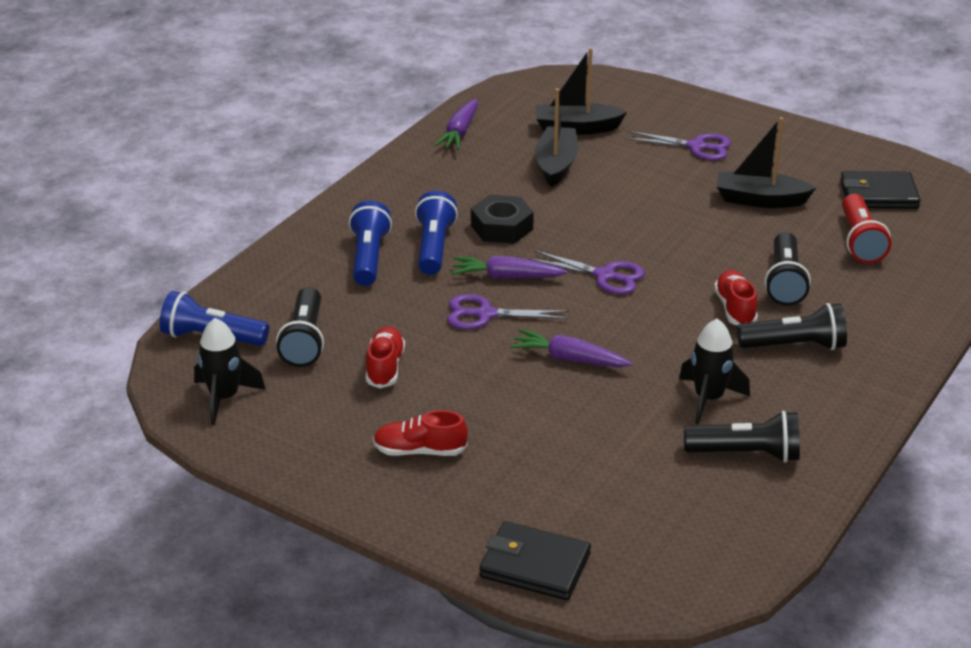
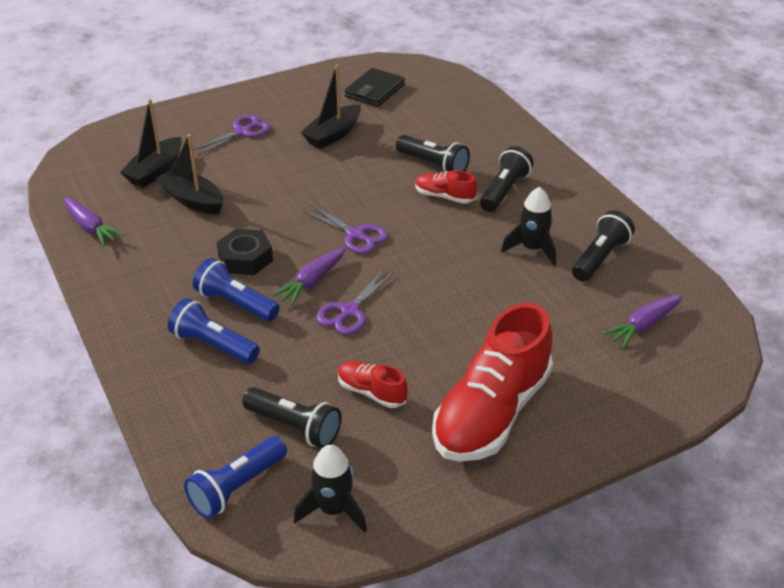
camera: 60 degrees left, 5 degrees up
red shoe [373,410,468,456] -> red shoe [432,303,553,461], size x2.20
black wallet [480,521,591,600] -> none
purple carrot [510,329,633,367] -> purple carrot moved to [603,295,683,349]
purple scissors [529,250,645,294] -> purple scissors turned 75 degrees clockwise [303,205,388,254]
red flashlight [842,194,891,264] -> none

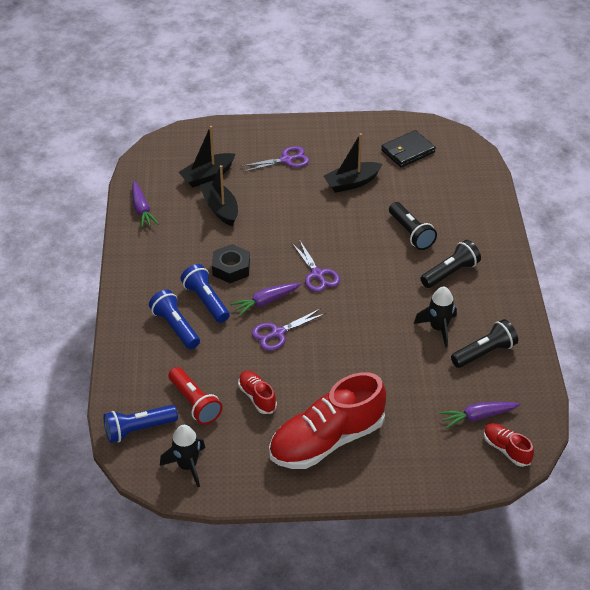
camera: 25 degrees right, 5 degrees up
black flashlight [242,387,342,448] -> red flashlight [168,367,222,425]
red shoe [415,170,477,204] -> red shoe moved to [484,423,534,467]

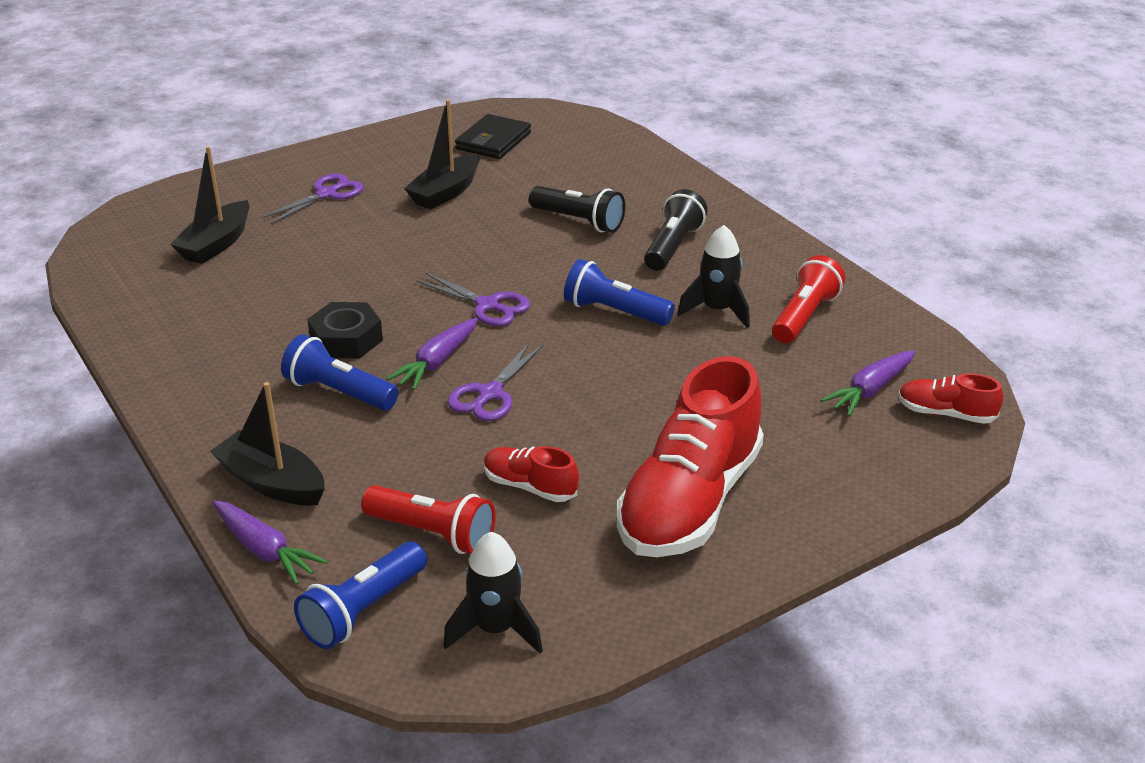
camera: 30 degrees left, 10 degrees down
purple carrot [132,181,159,228] -> purple carrot moved to [212,500,328,585]
blue flashlight [149,289,200,349] -> blue flashlight moved to [564,259,675,326]
black boat [200,165,238,226] -> black boat moved to [210,382,325,506]
black flashlight [451,319,518,368] -> red flashlight [772,255,845,343]

